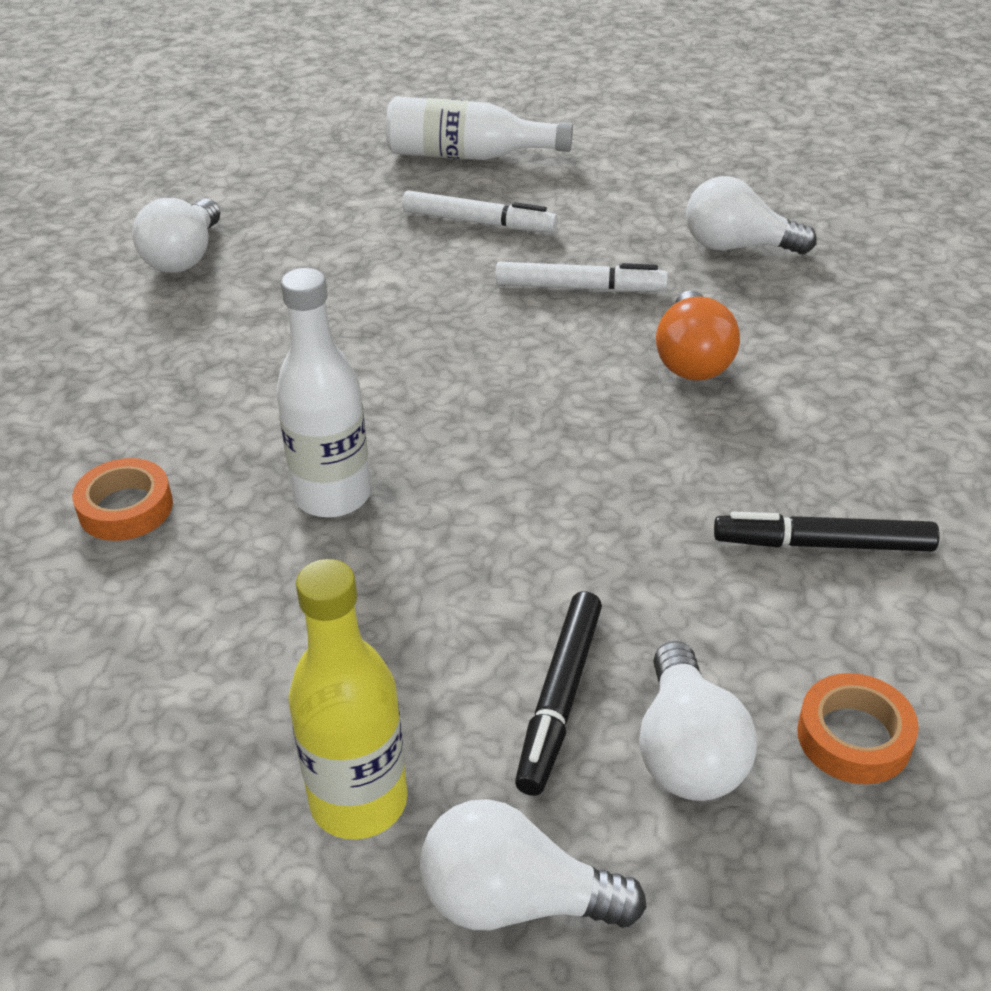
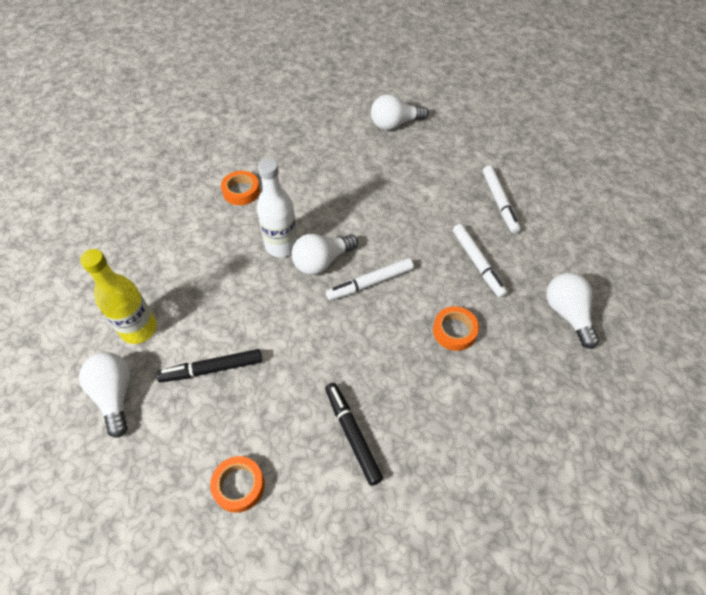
camera: 60 degrees right, 15 degrees up
white bottle [386,96,573,160] -> none
white light bulb [639,641,757,801] -> white light bulb moved to [292,234,358,275]
orange light bulb [656,290,740,381] -> orange tape [433,306,479,351]
none -> white marker [326,258,414,300]

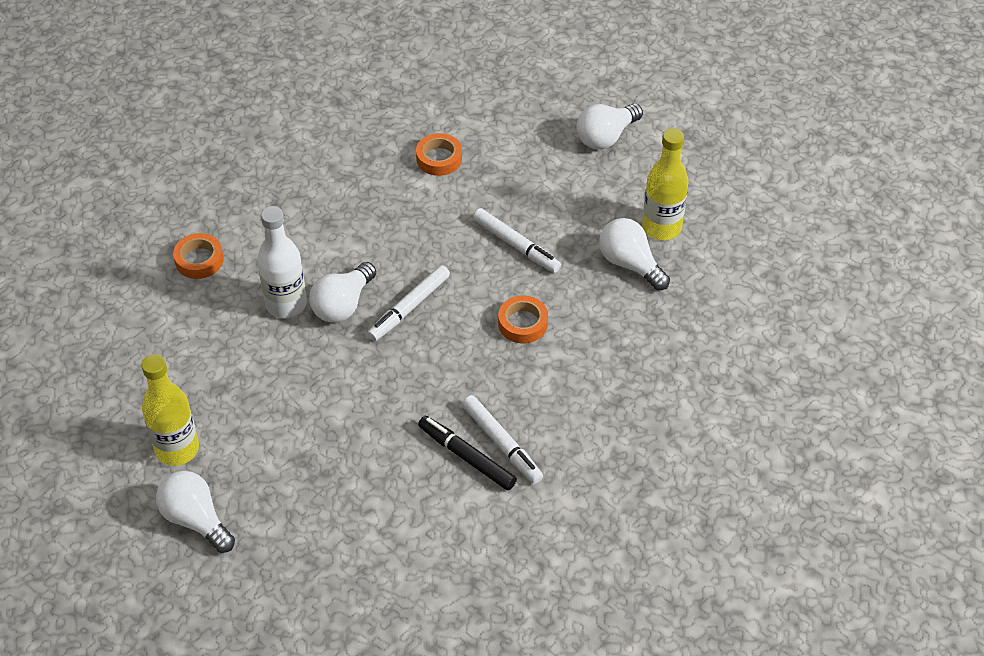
camera: 25 degrees left, 5 degrees down
black marker [156,349,262,383] -> none
orange tape [210,456,265,513] -> orange tape moved to [416,133,462,176]
white light bulb [371,94,429,130] -> white light bulb moved to [577,103,643,149]
white marker [483,165,521,234] -> white marker moved to [462,395,543,484]
none -> yellow bottle [642,128,689,240]

